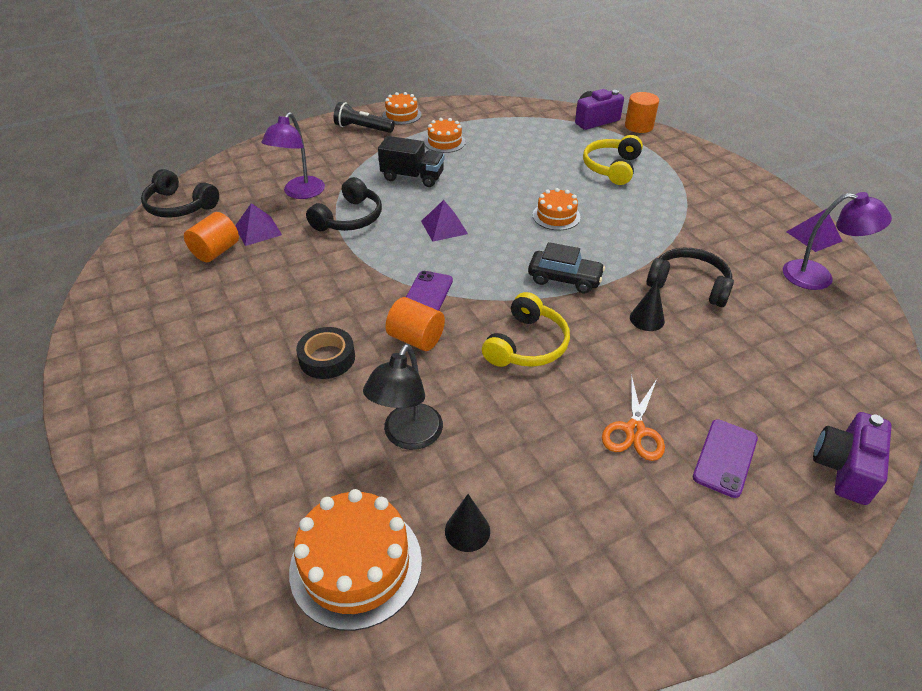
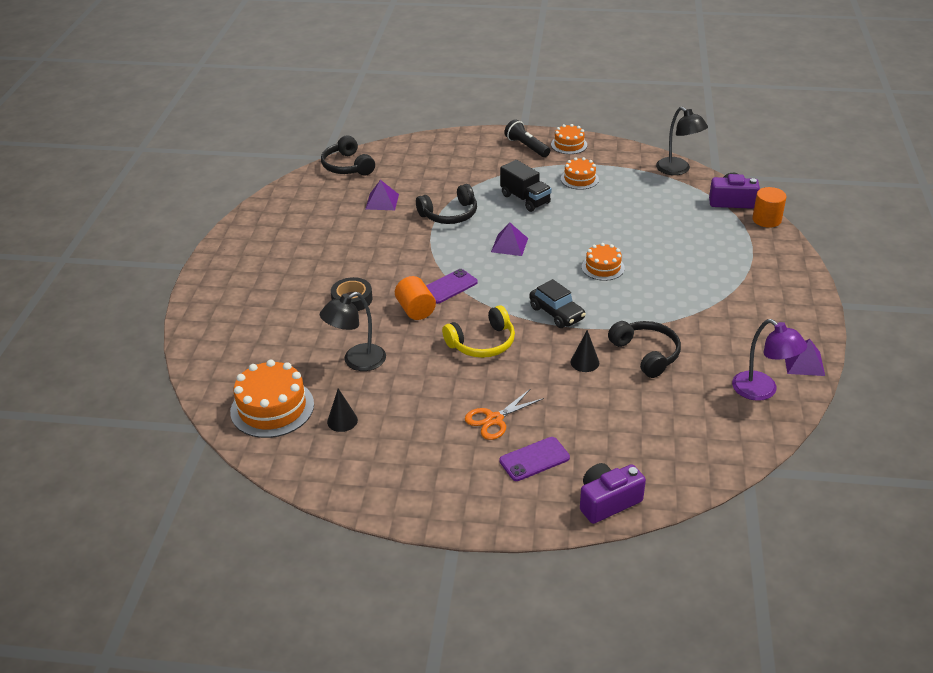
camera: 35 degrees right, 5 degrees down
orange cylinder [184,212,239,262] -> none
purple lamp [261,112,325,199] -> none
yellow headphones [583,135,643,185] -> none
none -> black lamp [656,107,708,175]

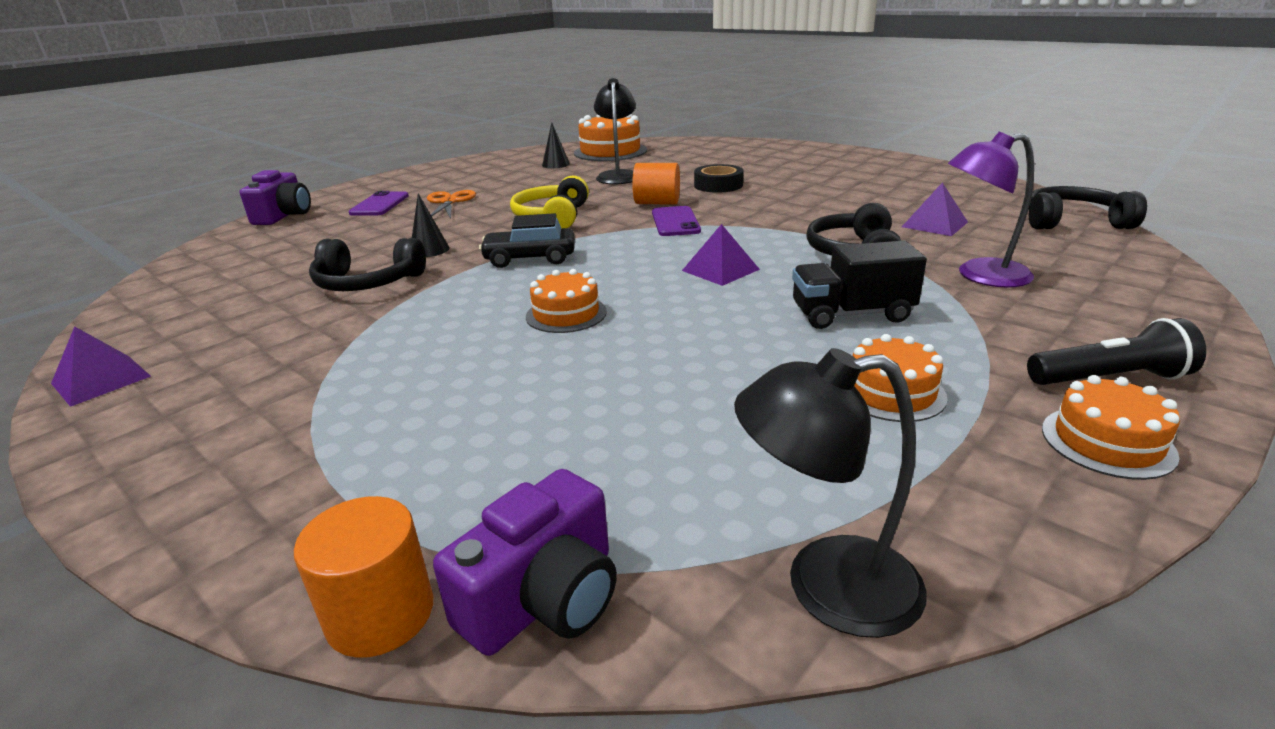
camera: 125 degrees right, 10 degrees down
purple lamp [732,319,807,401] -> purple lamp moved to [948,132,1034,288]

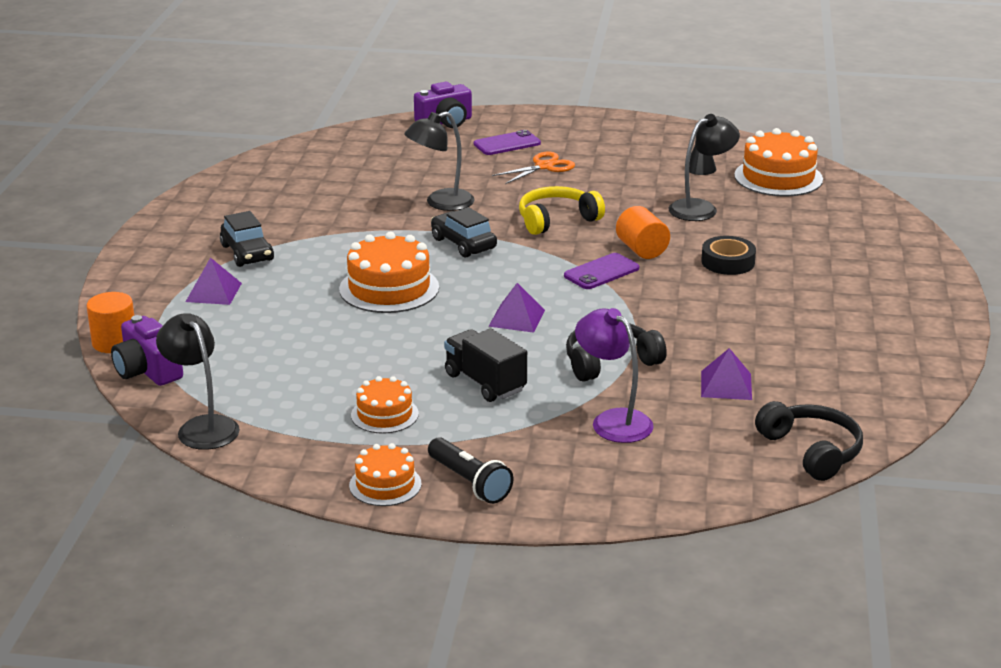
camera: 55 degrees right, 0 degrees up
purple pyramid [51,326,151,407] -> purple pyramid moved to [186,257,242,305]
black headphones [309,238,426,291] -> none
black cone [412,194,450,257] -> black lamp [404,112,475,211]
purple camera [433,469,617,656] -> purple camera turned 45 degrees clockwise [111,315,183,386]
orange cake [526,269,607,333] -> orange cake [339,232,439,313], size x1.68
none -> black car [220,211,274,267]

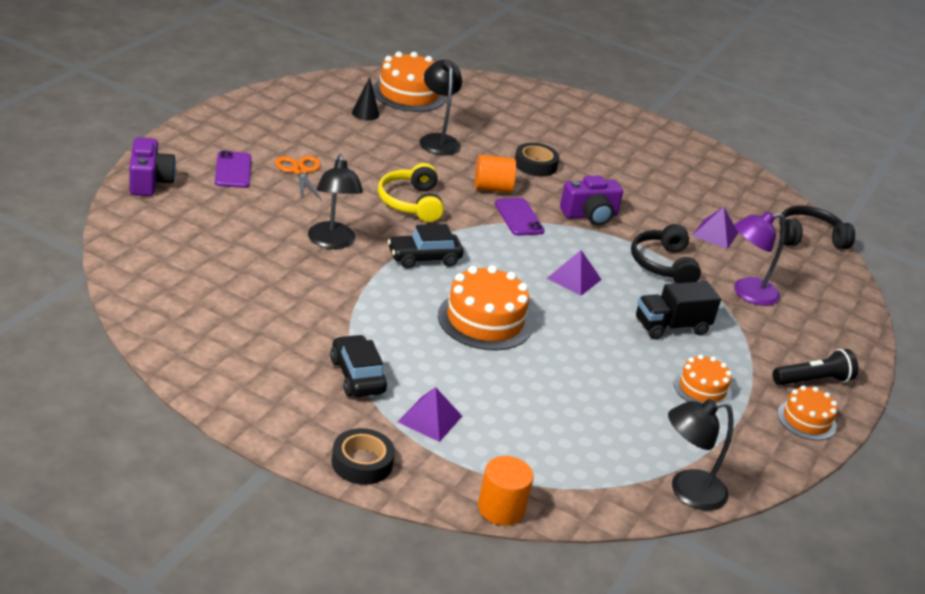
camera: 75 degrees left, 5 degrees up
purple camera [111,315,183,386] -> purple camera moved to [560,175,623,226]
black car [220,211,274,267] -> black car turned 105 degrees counterclockwise [330,334,387,397]
none -> black tape [332,428,395,485]

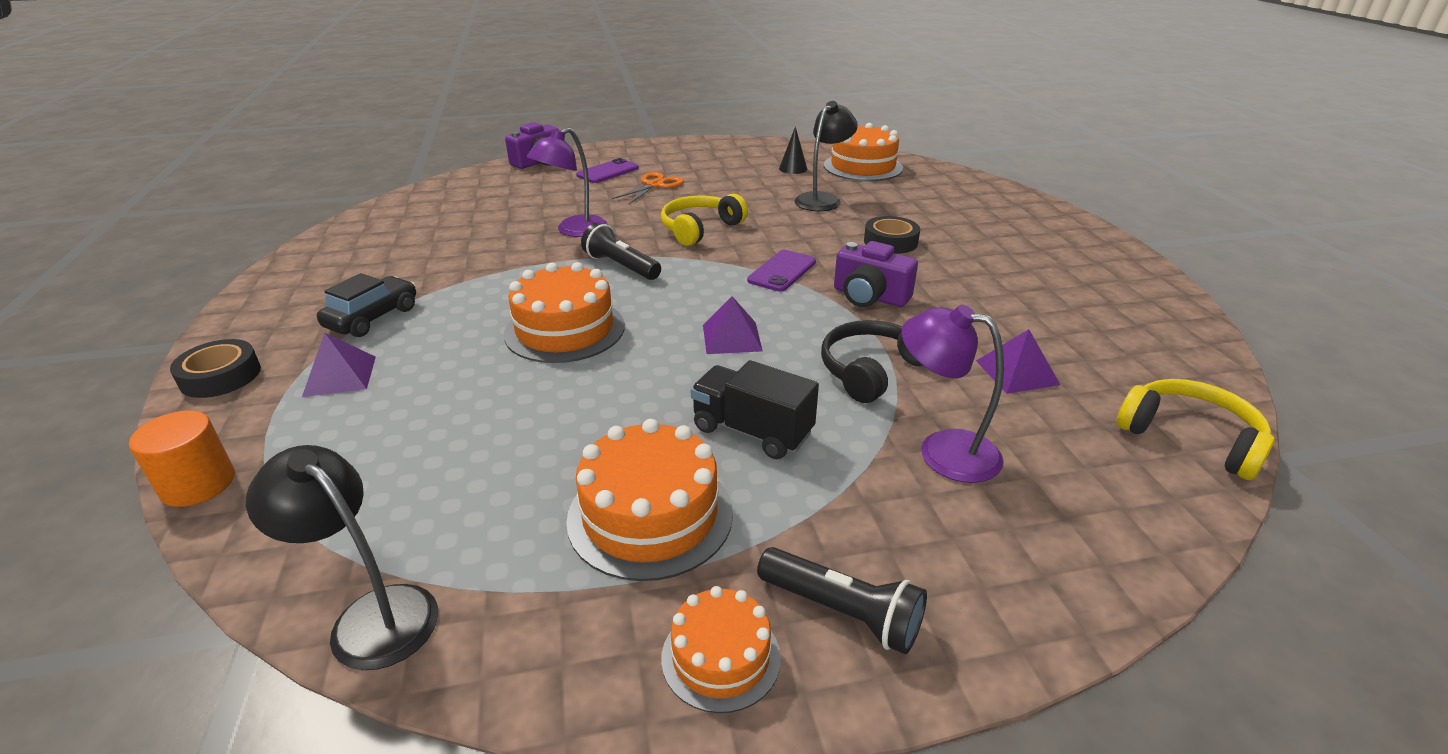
camera: 55 degrees right, 0 degrees up
black lamp [308,154,363,249] -> purple lamp [527,127,608,237]
black car [388,224,464,268] -> black flashlight [581,222,661,280]
orange cylinder [475,155,516,193] -> none
orange cake [674,355,732,404] -> orange cake [566,419,733,581], size x1.68
black headphones [779,205,855,249] -> yellow headphones [1116,379,1275,480]

